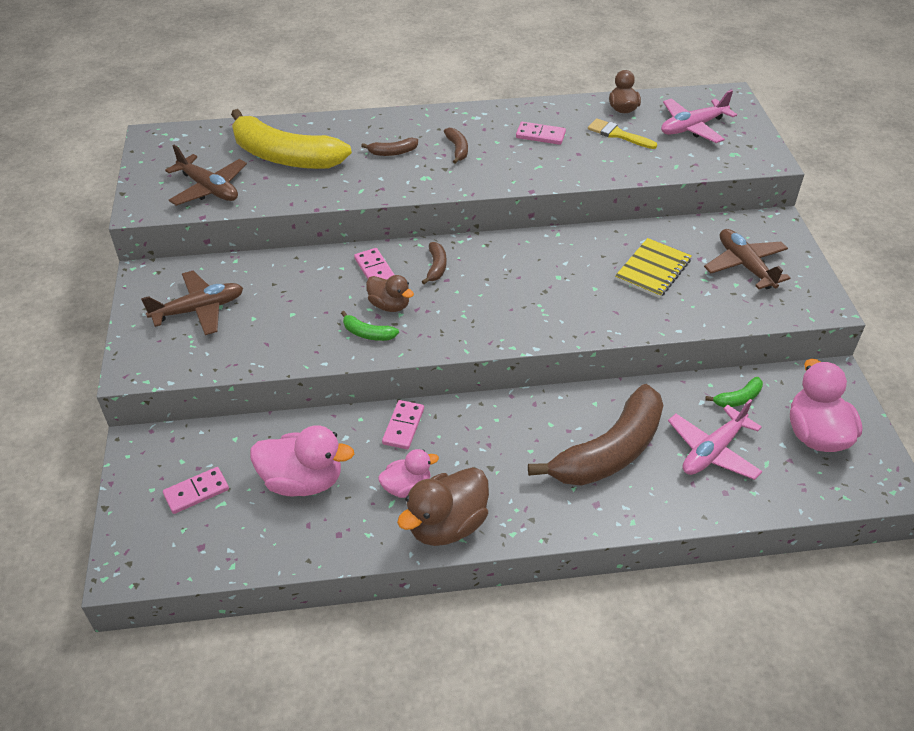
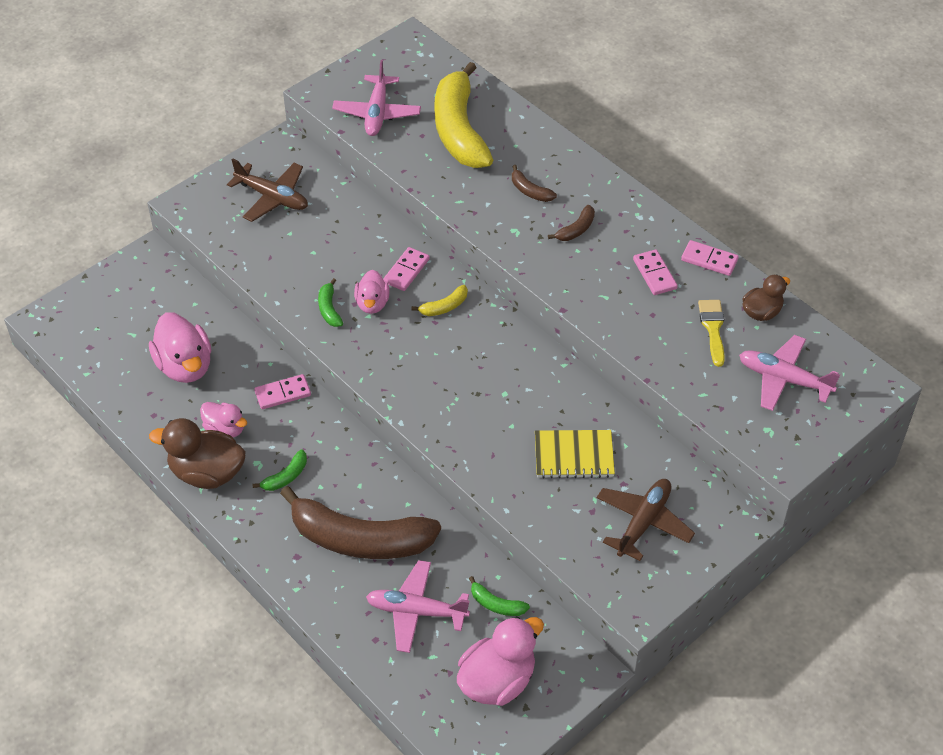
camera: 55 degrees right, 5 degrees up
pink domino [163,467,229,514] -> pink domino moved to [681,240,739,276]
brown plane [165,145,247,206] -> pink plane [332,60,421,136]
brown duck [366,275,414,312] -> pink duck [354,270,390,314]
brown banana [422,242,446,284] -> yellow banana [411,285,468,316]
none -> green banana [253,450,307,491]

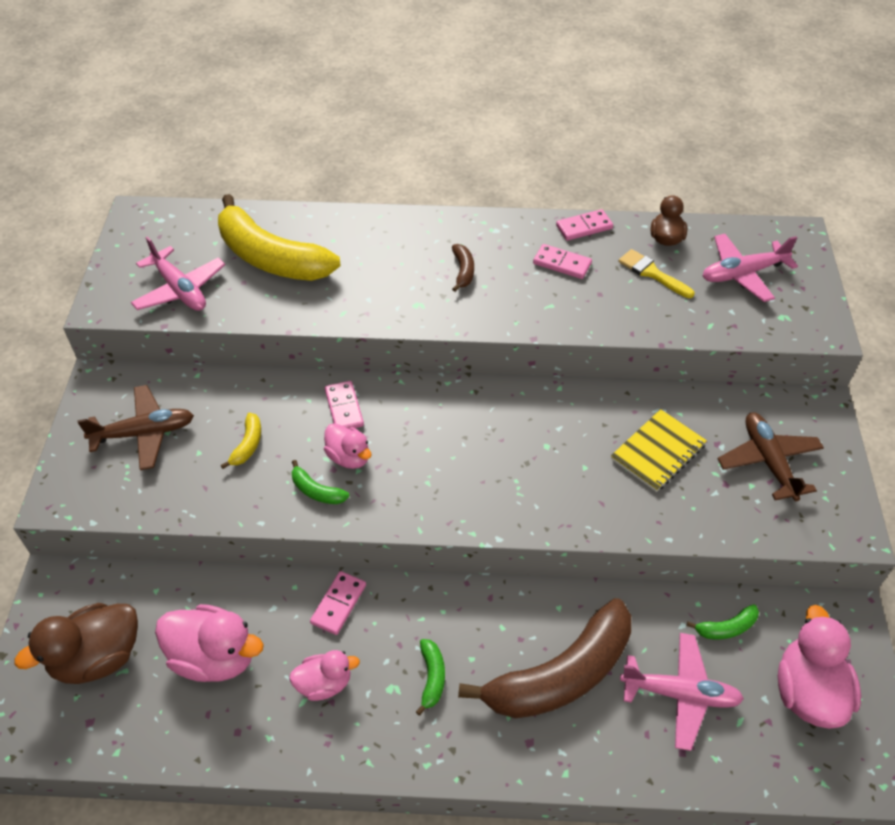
camera: 45 degrees left, 0 degrees up
brown duck [149,418,246,489] -> brown duck moved to [14,603,138,684]
pink plane [366,560,470,653] -> pink plane turned 135 degrees counterclockwise [620,633,744,751]
yellow banana [411,285,468,316] -> yellow banana moved to [221,413,261,469]
brown banana [512,165,557,202] -> none

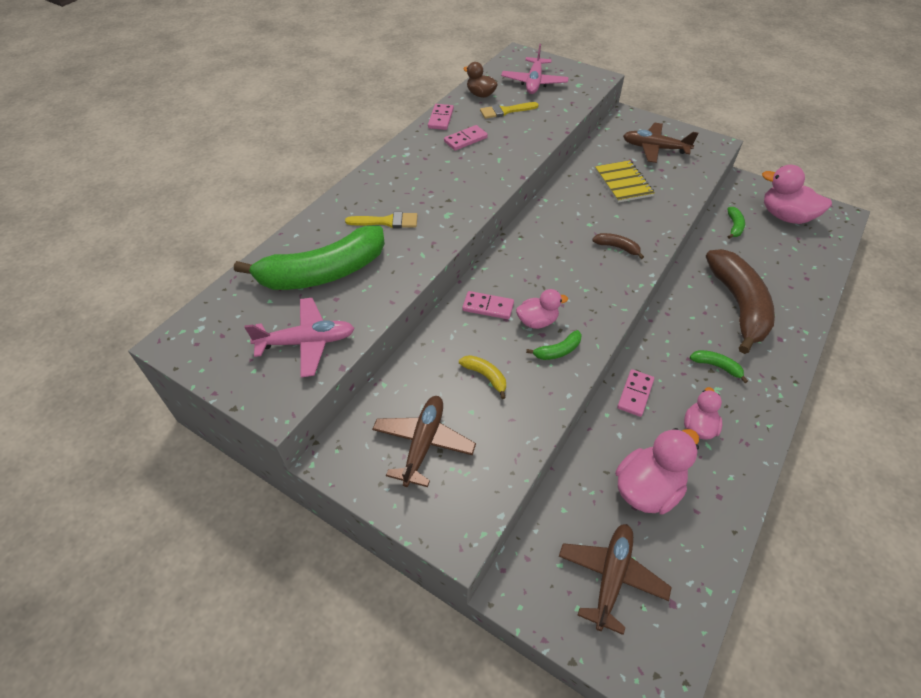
camera: 60 degrees left, 0 degrees up
brown duck [14,603,138,684] -> brown plane [559,524,672,635]
yellow banana [218,194,341,281] -> green banana [234,225,385,290]
pink domino [310,571,366,635] -> pink domino turned 60 degrees clockwise [617,369,654,417]
brown banana [452,244,474,292] -> brown banana moved to [592,233,644,259]
pink plane [620,633,744,751] -> none
none -> yellow brush [345,212,417,228]

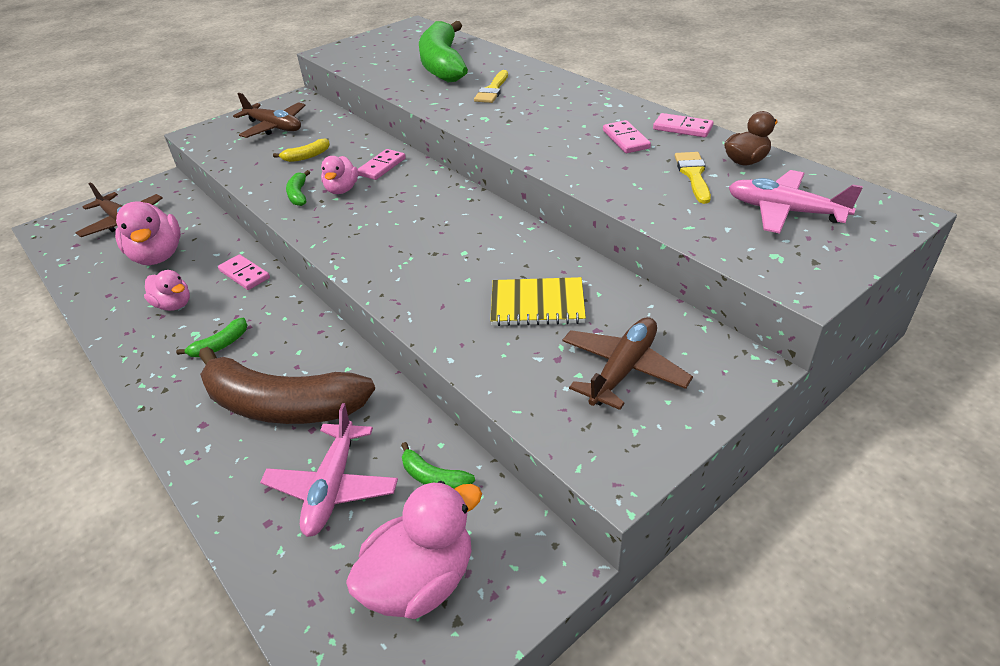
camera: 110 degrees right, 10 degrees down
pink plane [244,298,355,377] -> pink plane moved to [260,403,398,537]
brown banana [592,233,644,259] -> none

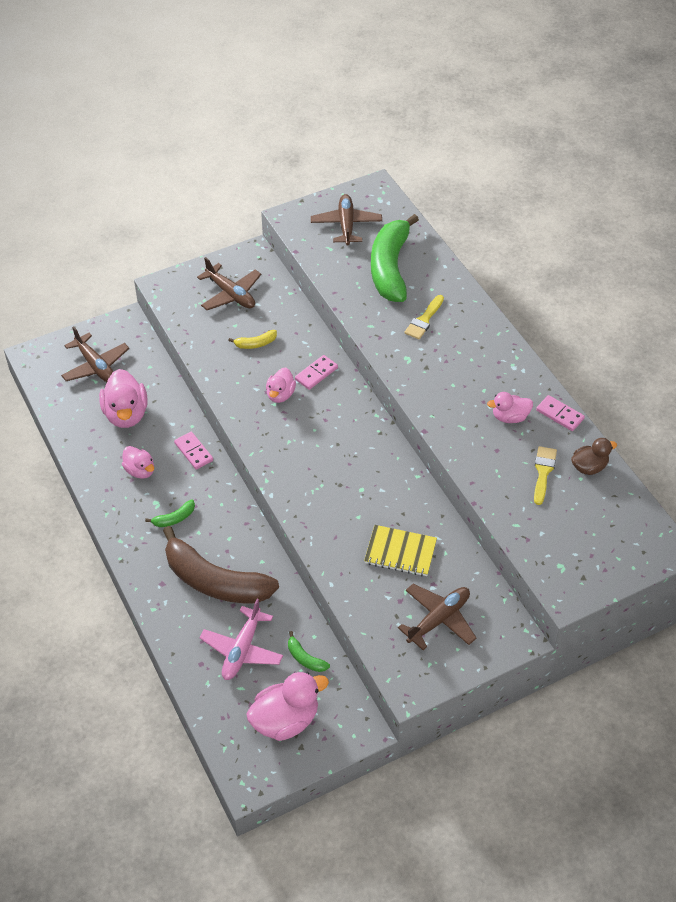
camera: 10 degrees right, 10 degrees up
green banana [286,170,310,206] -> none
pink domino [603,120,651,153] -> pink duck [487,392,533,423]
pink plane [729,170,863,234] -> none
none -> brown plane [311,194,382,245]

